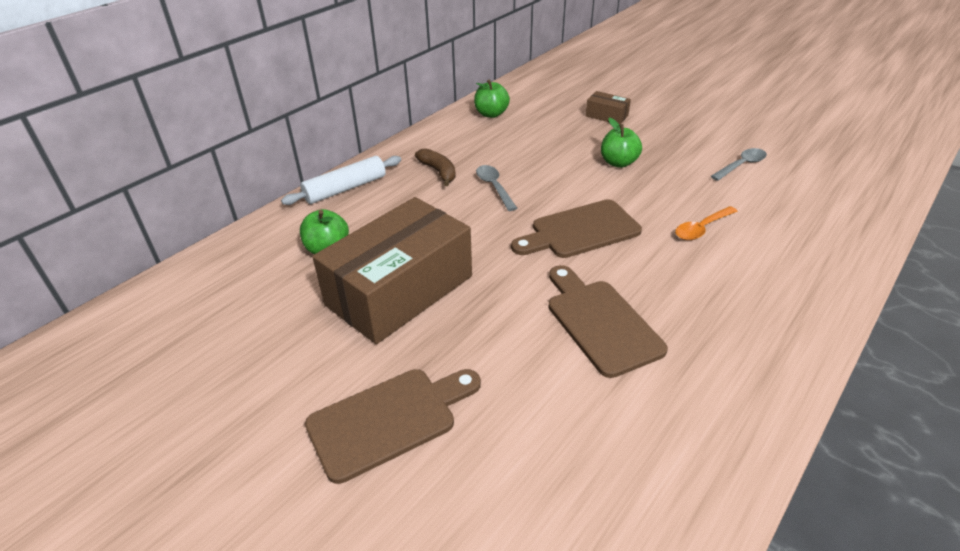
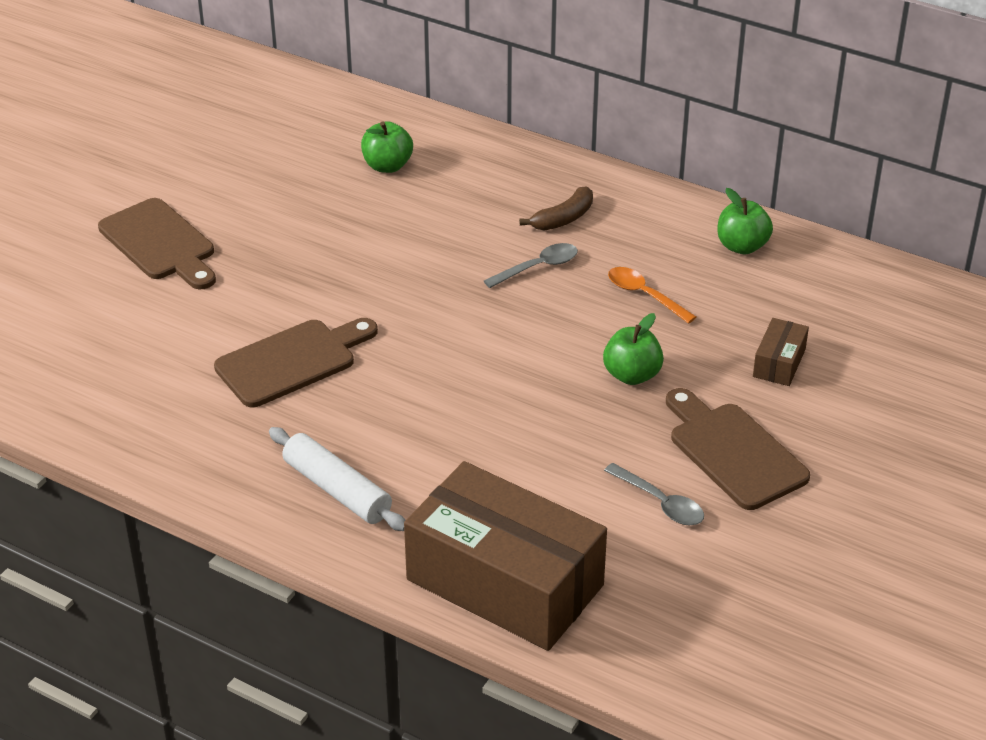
camera: 80 degrees right, 0 degrees up
white rolling pin [281,156,401,205] -> white rolling pin moved to [269,427,405,531]
brown box [312,197,472,344] -> brown box moved to [404,461,607,651]
brown cutting board [511,199,642,258] -> brown cutting board moved to [666,388,810,510]
orange spoon [675,206,738,240] -> orange spoon moved to [608,267,696,324]

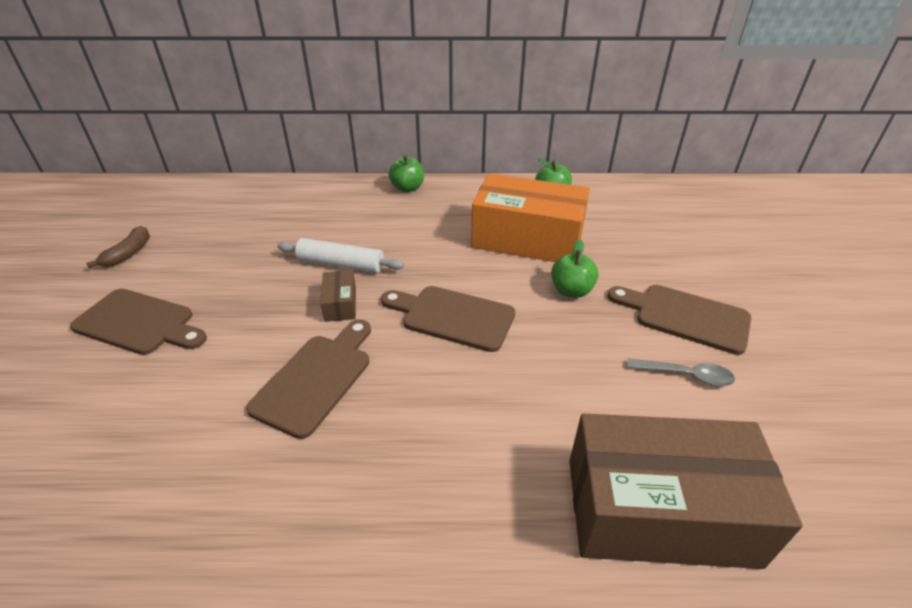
camera: 30 degrees left, 0 degrees up
white rolling pin [269,427,405,531] -> white rolling pin moved to [277,238,404,273]
green apple [361,121,413,173] -> green apple moved to [389,155,424,192]
grey spoon [484,243,578,288] -> none
brown banana [519,186,593,231] -> brown banana moved to [86,226,150,268]
orange spoon [608,267,696,324] -> orange box [471,173,590,262]
brown box [753,318,809,386] -> brown box moved to [320,270,356,322]
none -> brown cutting board [381,286,515,352]

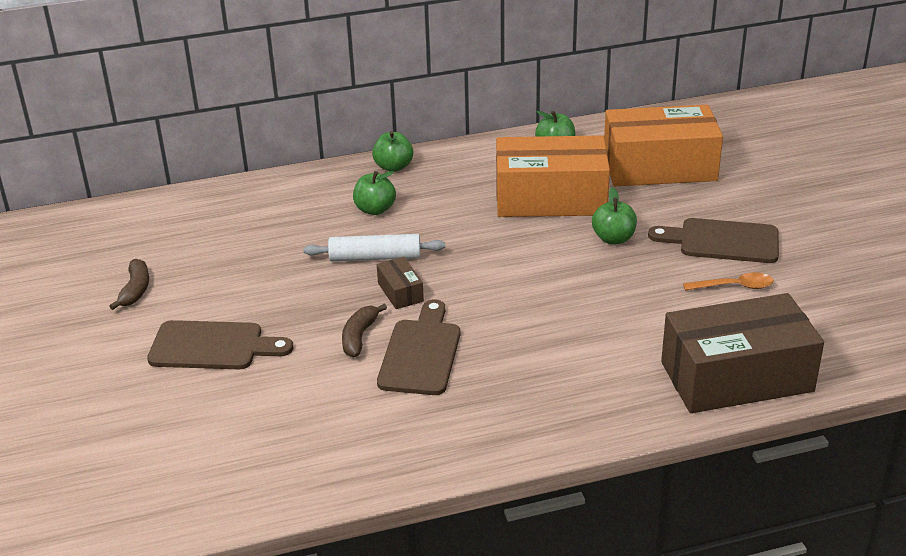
camera: 15 degrees left, 5 degrees down
brown cutting board [381,286,515,352] -> none
grey spoon [628,359,735,386] -> orange spoon [683,273,773,291]
none -> brown banana [342,304,387,357]
none -> green apple [353,171,396,215]
none -> orange box [604,105,723,186]

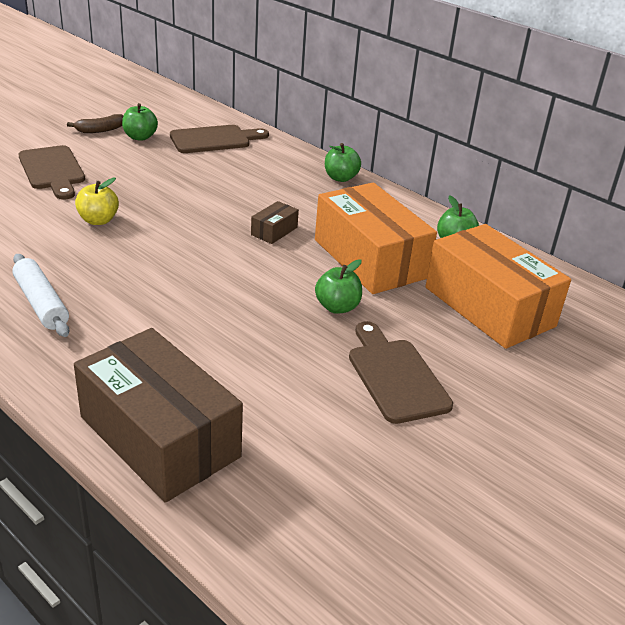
camera: 55 degrees right, 0 degrees up
white rolling pin [303,234,445,262] -> white rolling pin moved to [12,254,70,337]
brown banana [342,304,387,357] -> yellow apple [75,178,119,225]
green apple [353,171,396,215] -> green apple moved to [122,103,158,141]
brown box [377,257,424,309] -> brown box moved to [251,201,299,244]
brown cutting board [377,300,460,395] -> brown cutting board moved to [170,125,269,153]
orange spoon [683,273,773,291] -> none

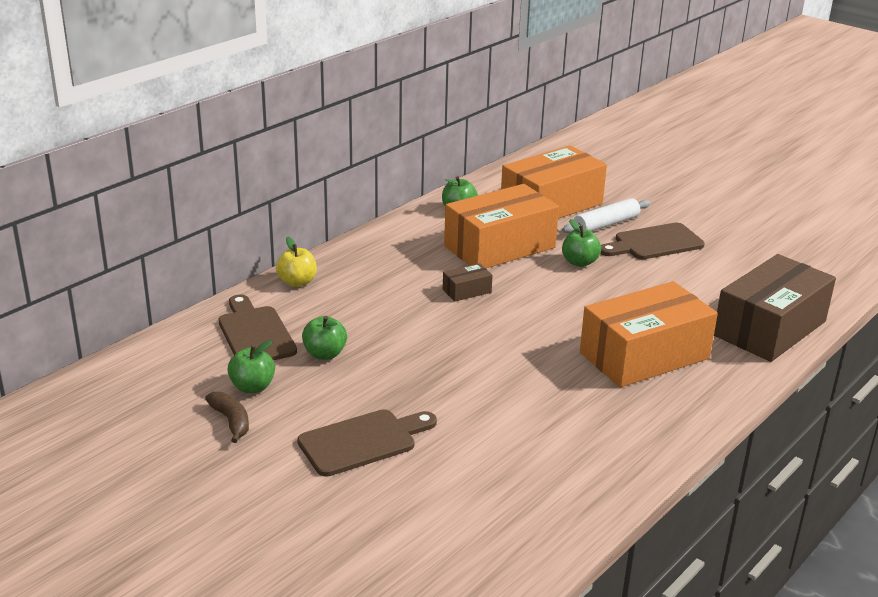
camera: 90 degrees left, 5 degrees down
white rolling pin [12,254,70,337] -> white rolling pin moved to [562,198,650,233]
yellow apple [75,178,119,225] -> yellow apple moved to [276,237,317,287]
brown box [251,201,299,244] -> brown box turned 60 degrees counterclockwise [443,263,493,302]
green apple [325,143,361,182] -> green apple moved to [302,316,347,360]
none -> orange box [580,281,718,387]

